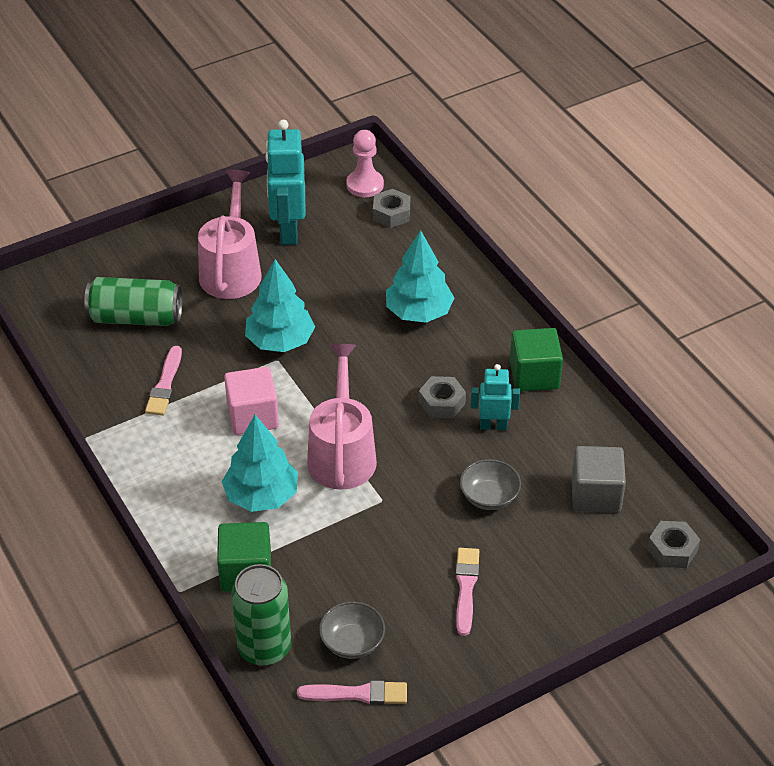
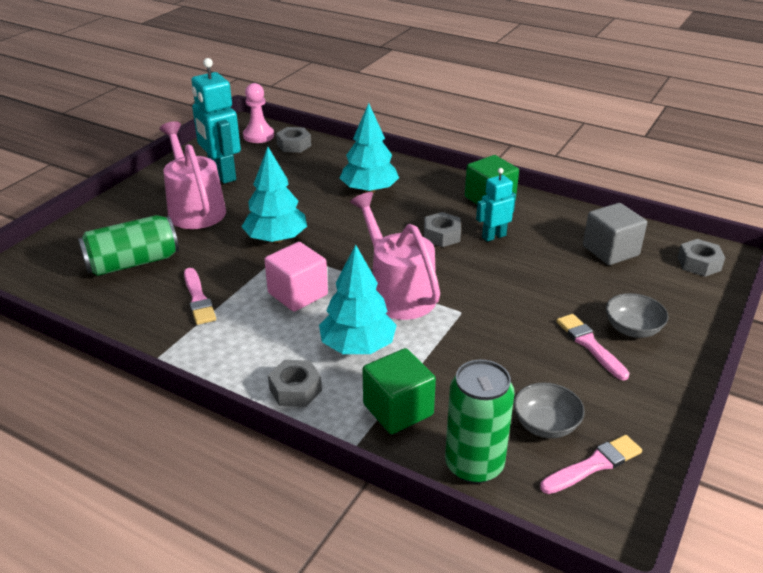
camera: 30 degrees left, 10 degrees down
grey bowl [460,459,521,510] -> grey bowl moved to [606,293,669,338]
none -> grey nut [268,360,322,407]

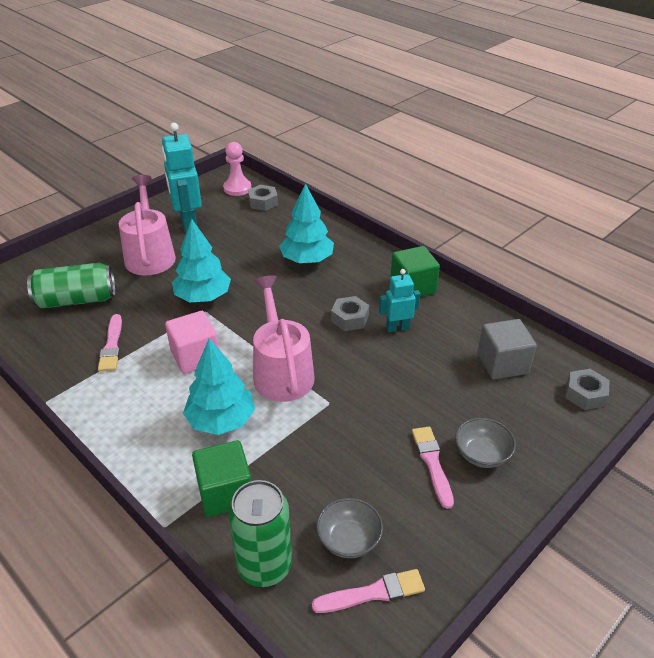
camera: 15 degrees right, 5 degrees up
grey nut [268,360,322,407] -> none

